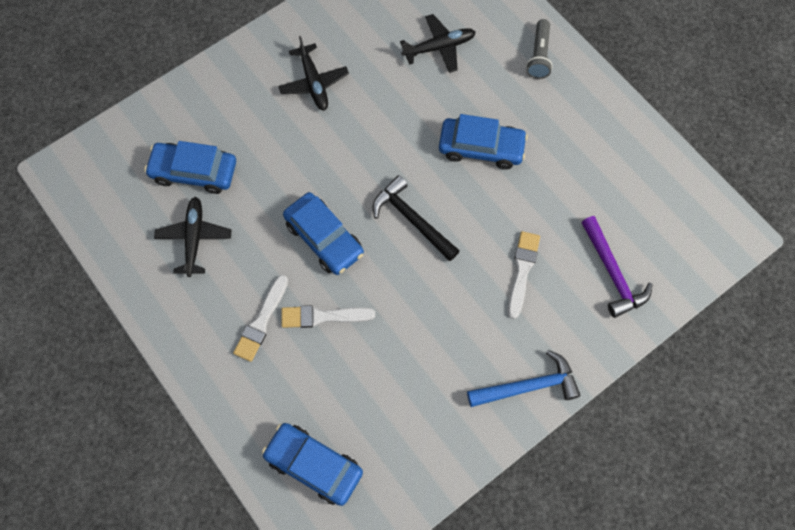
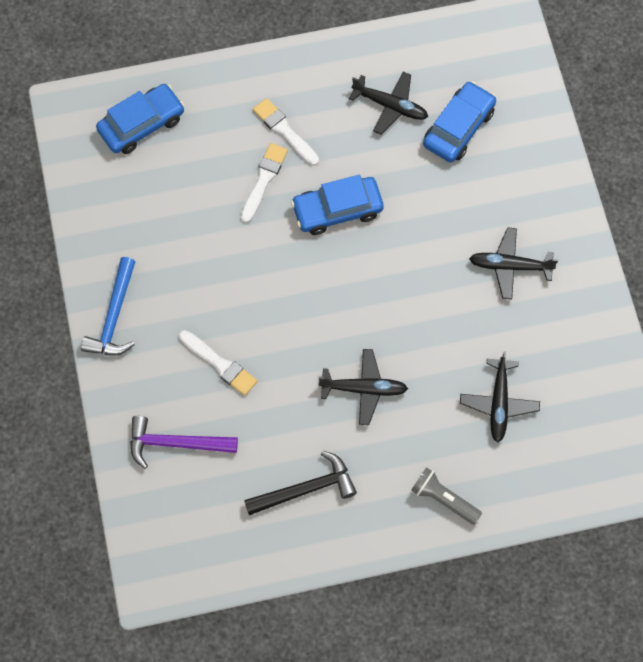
camera: 115 degrees right, 0 degrees up
black hammer [373,175,460,261] -> black hammer moved to [244,451,357,515]
blue car [439,114,528,169] -> black plane [319,349,408,425]

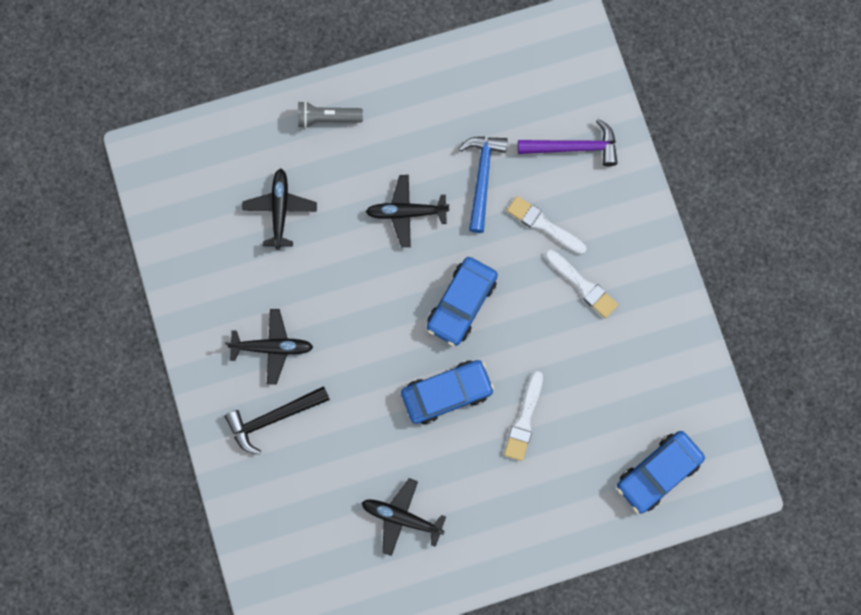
camera: 175 degrees right, 10 degrees up
blue hammer [81,257,136,355] -> blue hammer moved to [458,136,508,233]
black hammer [244,451,357,515] -> black hammer moved to [225,386,330,455]
white brush [253,98,319,166] -> white brush moved to [545,250,618,318]
grey flashlight [411,467,482,525] -> grey flashlight turned 150 degrees clockwise [298,101,363,128]
blue car [423,81,496,162] -> blue car moved to [427,257,498,346]

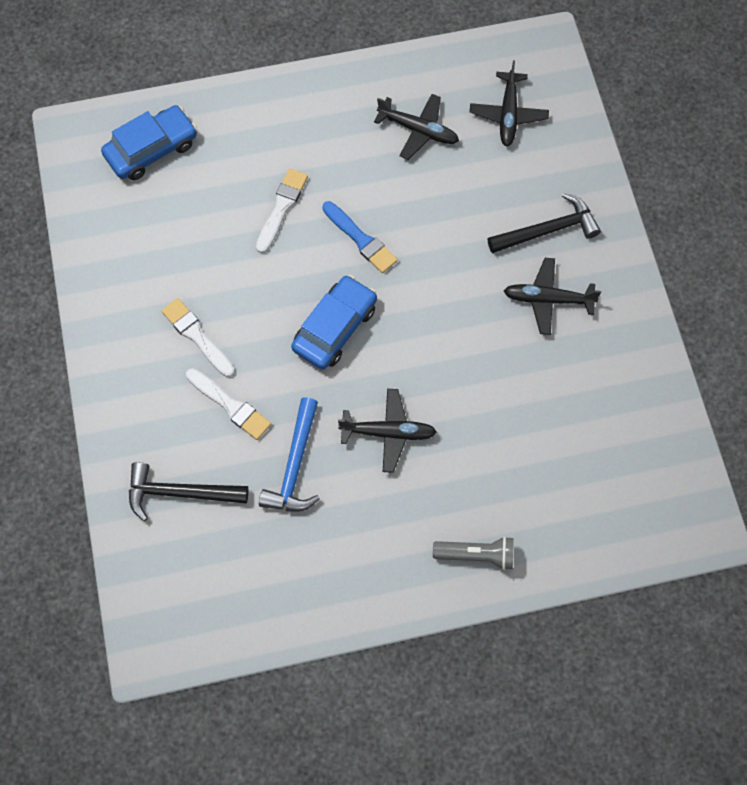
camera: 175 degrees left, 10 degrees down
black plane [242,168,317,250] -> black plane moved to [470,60,549,146]
blue car [401,360,494,424] -> blue brush [322,201,398,273]
purple hammer [518,119,617,166] -> black hammer [129,462,248,521]

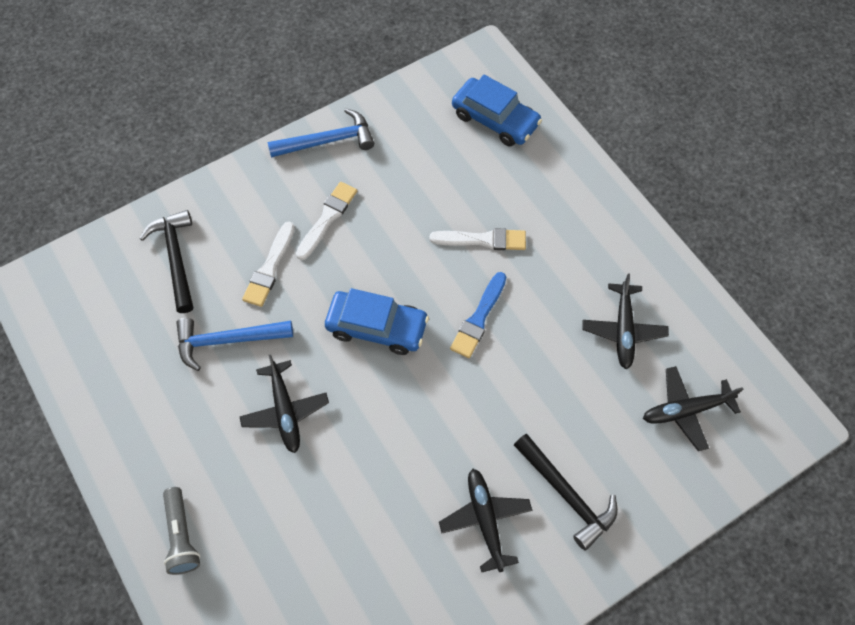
camera: 70 degrees right, 5 degrees down
none -> blue hammer [267,109,374,157]

